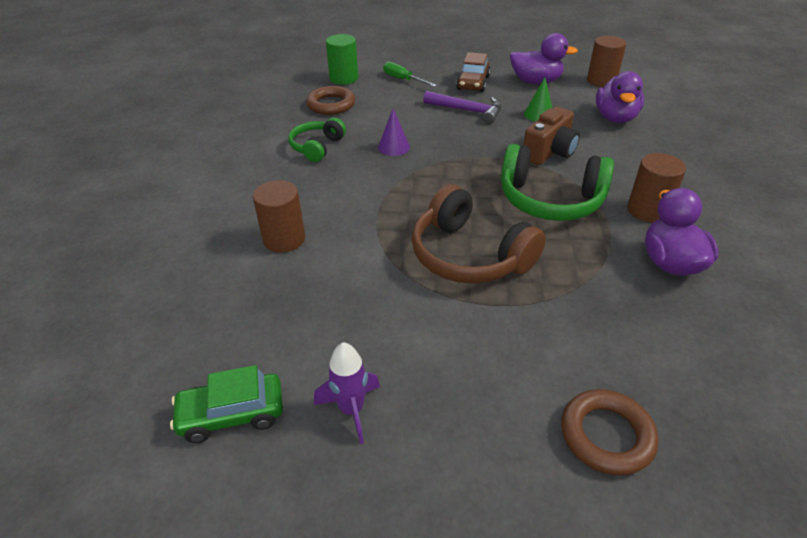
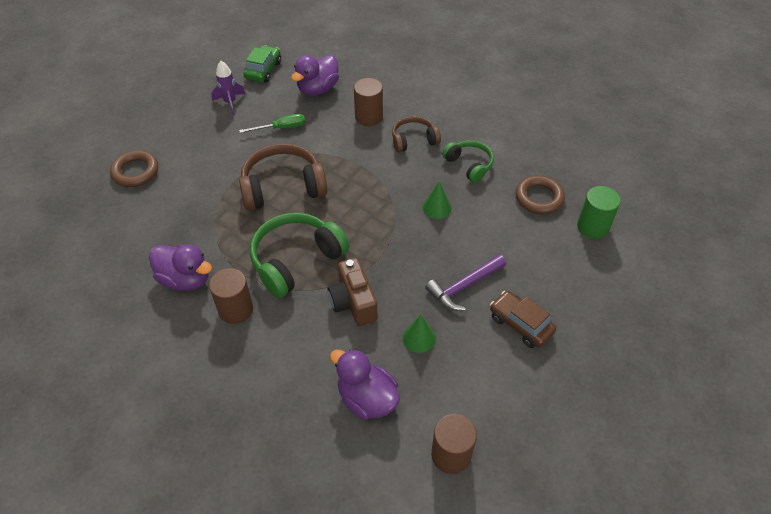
camera: 120 degrees right, 10 degrees up
purple cone [378,109,410,156] -> green cone [423,181,451,219]
green screwdriver [383,62,437,87] -> green screwdriver moved to [239,114,305,133]
purple duck [510,33,578,84] -> purple duck moved to [291,55,339,96]
none -> brown headphones [392,116,441,153]

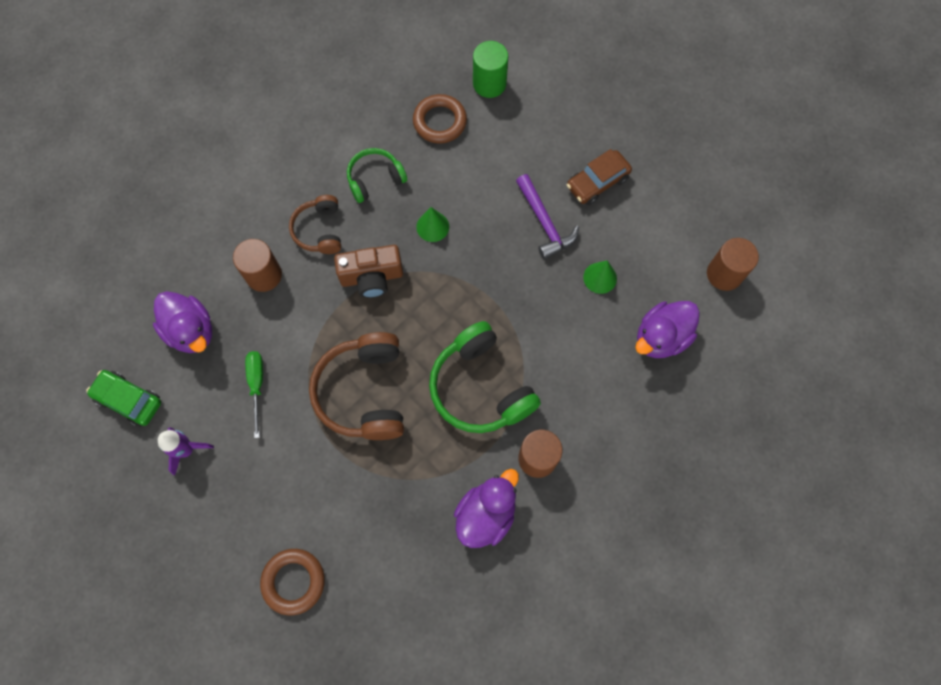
camera: 80 degrees left, 20 degrees up
brown camera [328,258,377,326] -> brown camera moved to [334,245,403,298]

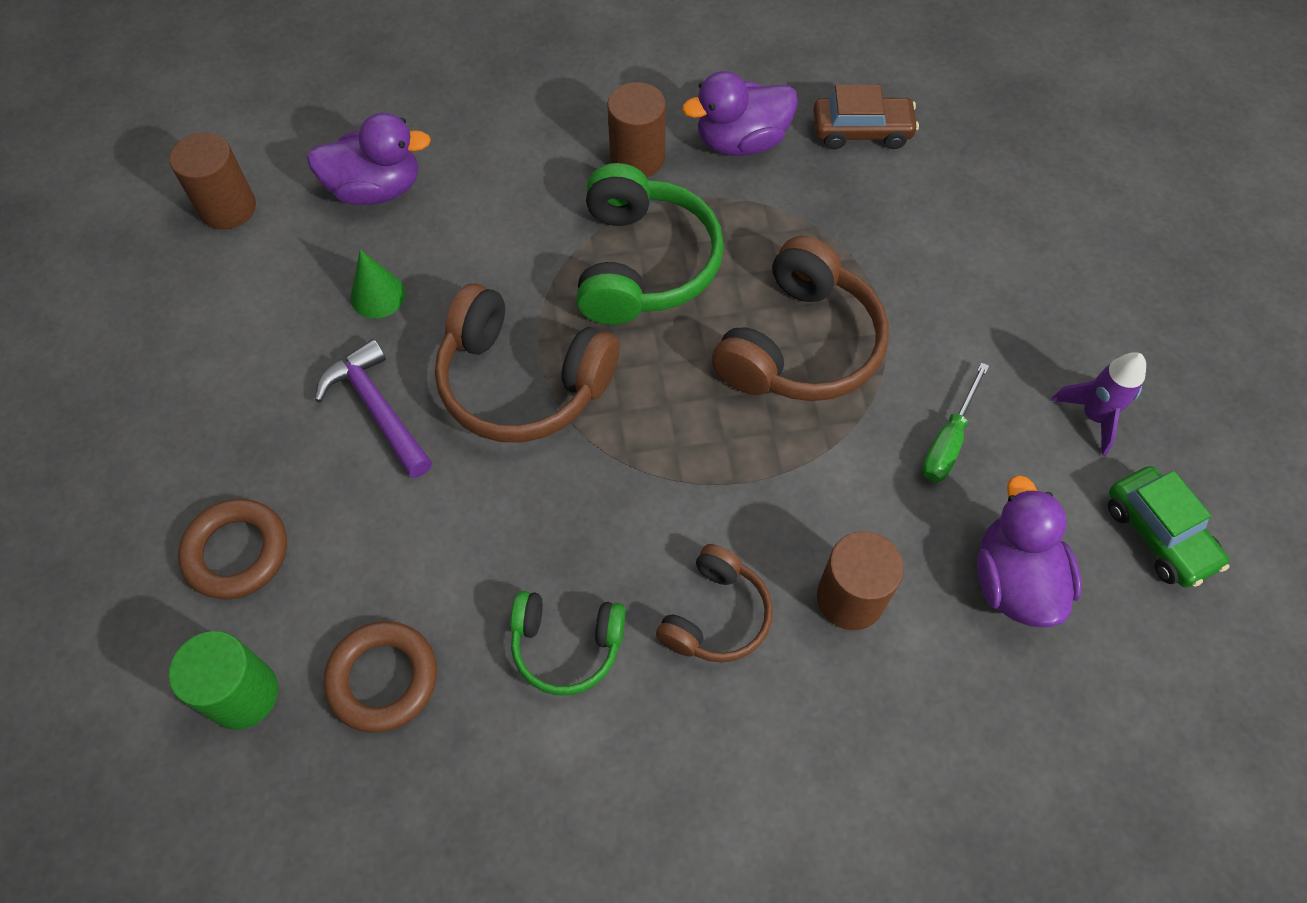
camera: 145 degrees left, 10 degrees down
brown ring [260,549,325,616] -> brown ring moved to [178,499,287,599]
brown camera [334,245,403,298] -> none
green cone [416,207,449,242] -> none
purple hammer [516,174,579,259] -> purple hammer turned 45 degrees counterclockwise [315,339,432,478]
brown car [567,149,632,205] -> brown car moved to [813,85,919,149]
none -> brown headphones [435,283,620,443]

